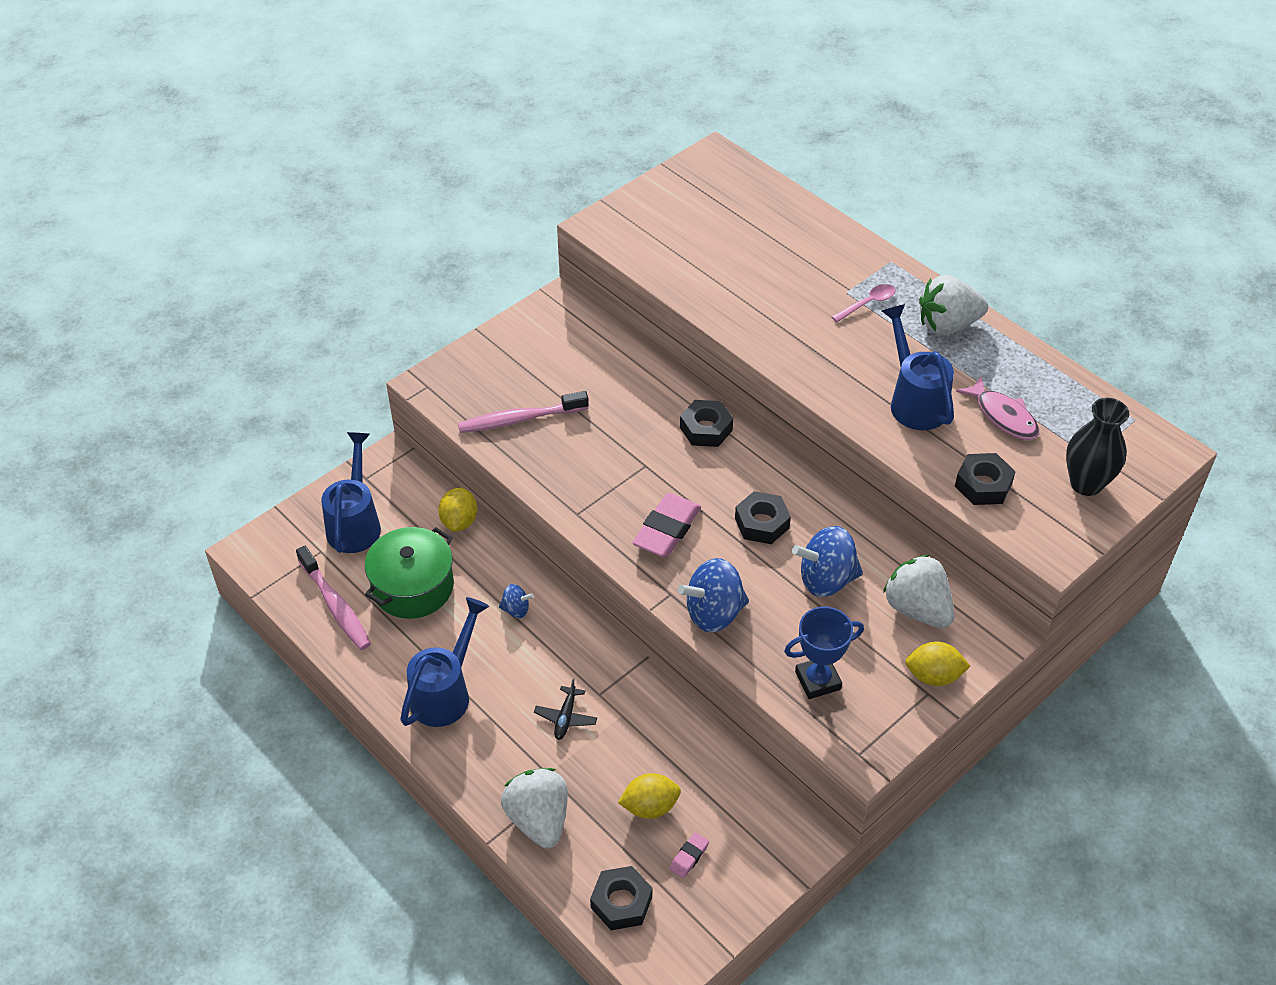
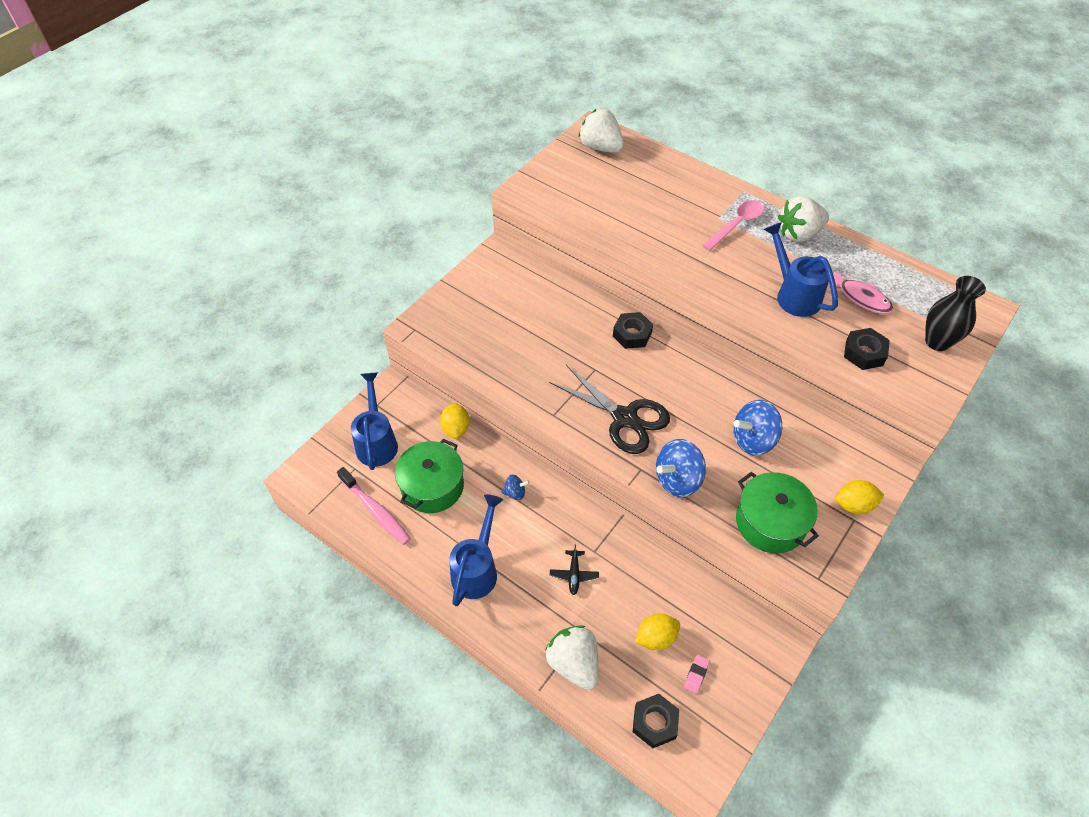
camera: 10 degrees left, 5 degrees up
pink toothbrush [458,391,589,433] -> none
pink eraser [632,493,701,557] -> black scissors [549,365,670,454]
black nut [735,491,791,544] -> none
blue trophy [784,607,864,699] -> green pot [736,472,819,553]
pink spoon [832,284,895,322] -> pink spoon [702,200,764,251], size x1.52
white strawberry [883,555,954,628] -> white strawberry moved to [579,109,624,153]

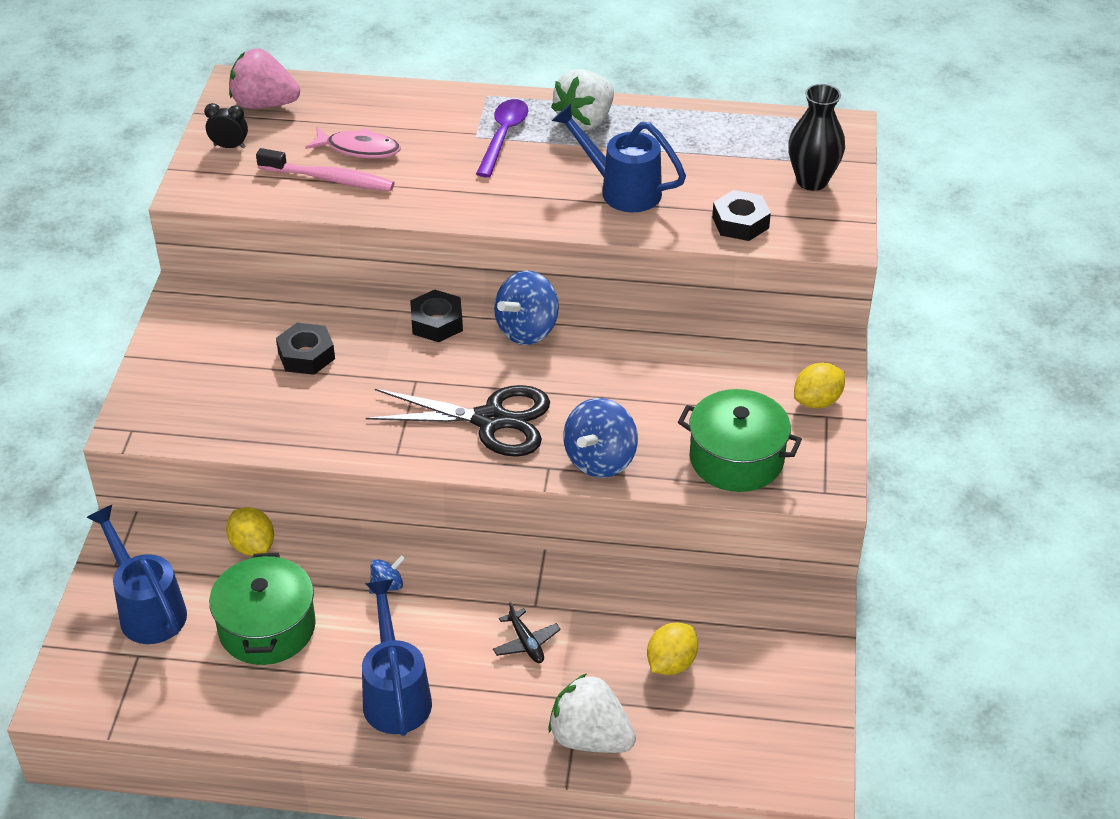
camera: 30 degrees left, 10 degrees down
pink toothbrush [337,467,411,545] -> pink toothbrush moved to [256,148,395,191]
white strawberry [579,109,624,153] -> pink strawberry [229,48,300,109]
black nut [632,694,679,748] -> black nut moved to [276,323,335,375]
pink eraser [684,655,710,694] -> none
pink spoon [702,200,764,251] -> purple spoon [476,99,528,177]
blue spinning top [733,400,782,456] -> blue spinning top moved to [494,270,559,345]
pink fish [828,270,893,314] -> pink fish moved to [305,127,401,158]
none -> black clock [204,103,248,149]

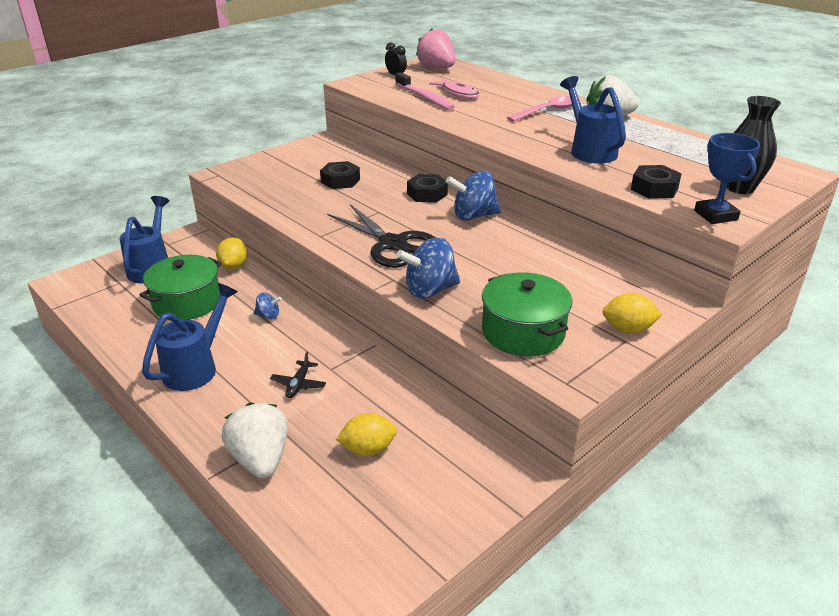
camera: 40 degrees right, 10 degrees down
purple spoon [476,99,528,177] -> pink spoon [507,96,572,122]
none -> blue trophy [694,133,760,224]

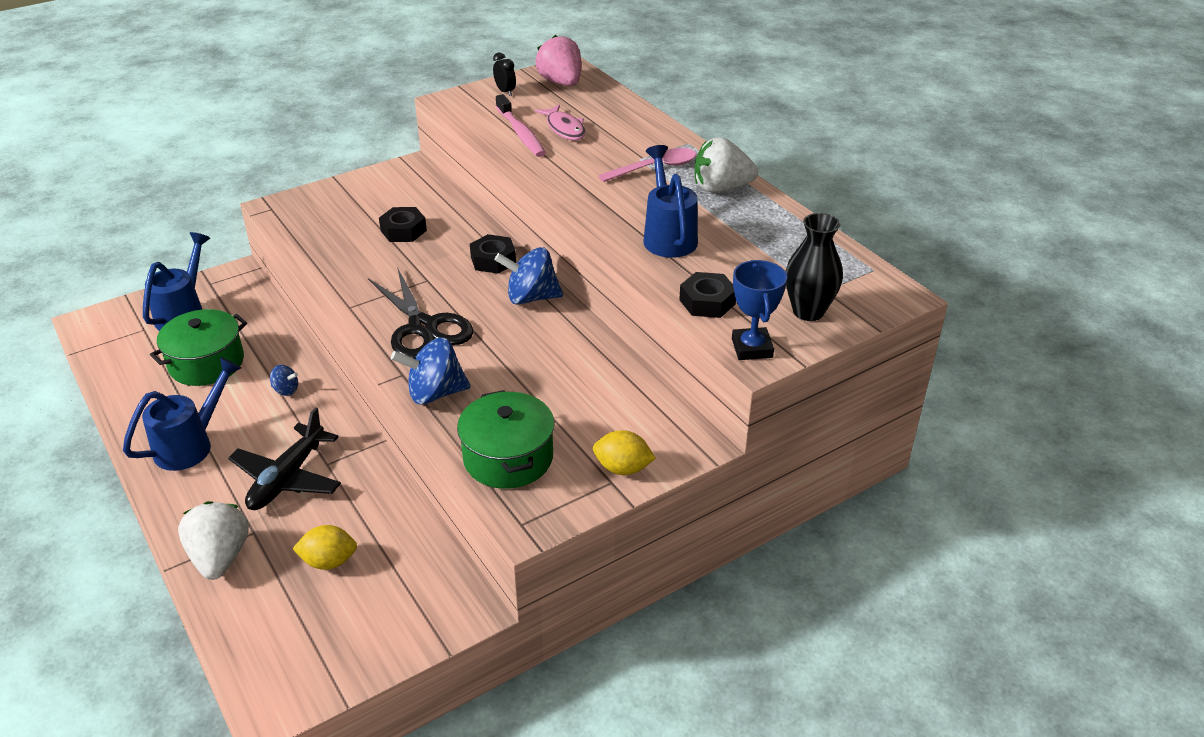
camera: 10 degrees right, 5 degrees up
yellow lemon [216,237,248,269] -> none
black plane [270,352,326,398] -> black plane [228,407,341,510], size x2.03

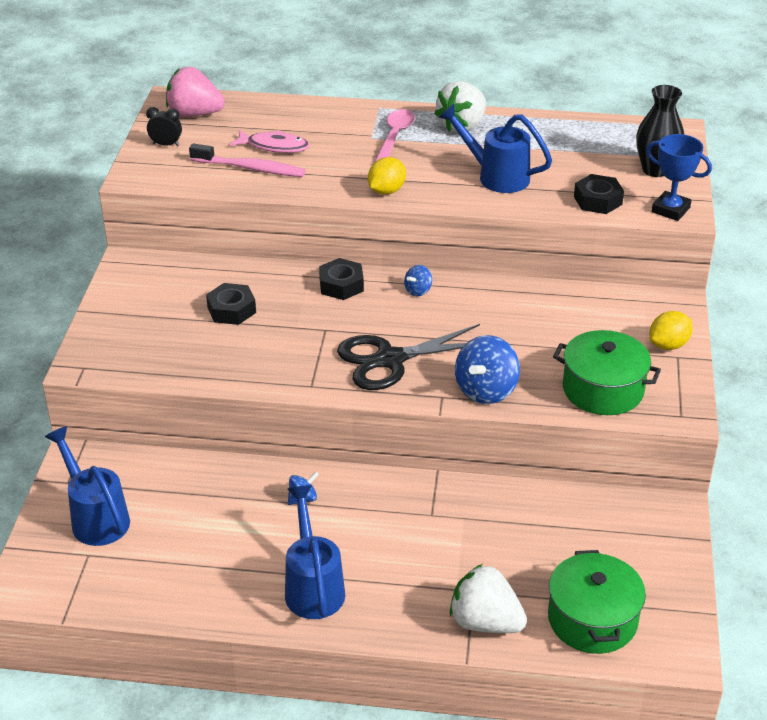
camera: 50 degrees left, 0 degrees up
green pot [150,309,247,386] -> green pot moved to [548,550,646,654]
black plane [228,407,341,510] -> none
yellow lemon [292,525,357,570] -> yellow lemon moved to [368,157,406,195]
black scissors [368,267,473,359] -> black scissors turned 150 degrees clockwise [337,324,480,390]
blue spinning top [495,247,563,305] -> blue spinning top [404,265,432,296], size x0.51

